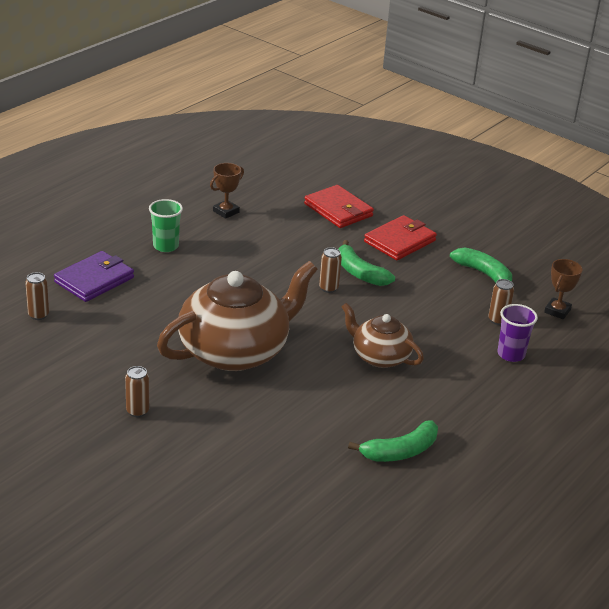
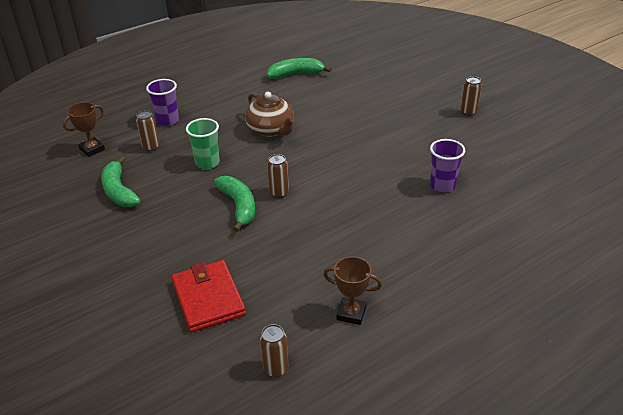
camera: 160 degrees left, 5 degrees up
brown can [25,272,49,320] -> brown can moved to [260,324,289,377]
purple wallet [54,251,134,302] -> none
green cup [149,199,183,252] -> green cup moved to [186,118,220,169]
brown teapot [157,261,318,371] -> none
brown trophy [210,163,244,219] -> brown trophy turned 45 degrees clockwise [323,256,382,325]
red wallet [364,215,437,260] -> none
none -> purple cup [430,139,465,193]

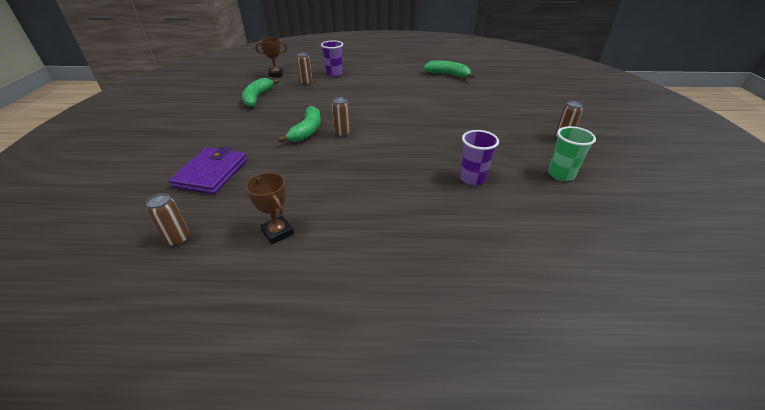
camera: 35 degrees right, 0 degrees up
red wallet [171,260,246,332] -> purple wallet [169,147,247,194]
green cup [186,118,220,169] -> green cup moved to [548,126,596,181]
brown teapot [245,92,295,137] -> none

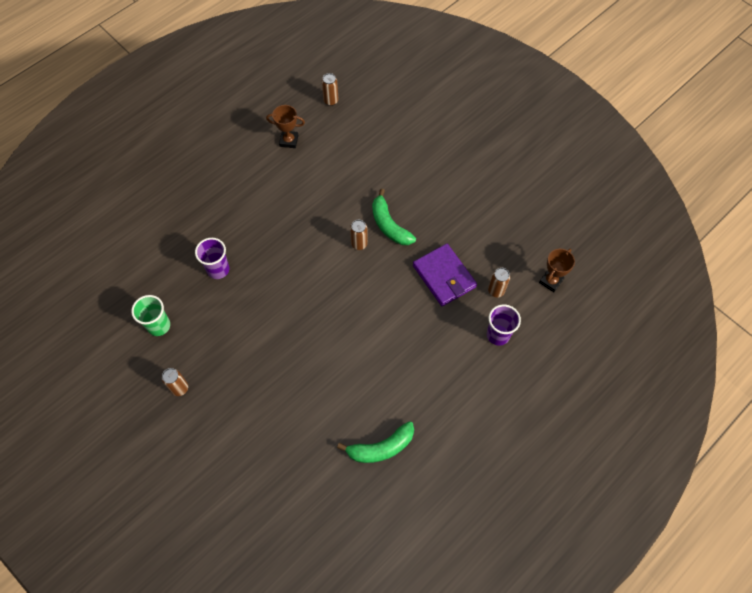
camera: 135 degrees right, 25 degrees up
purple wallet [169,147,247,194] -> purple wallet moved to [413,244,477,306]
green banana [242,78,279,107] -> none

